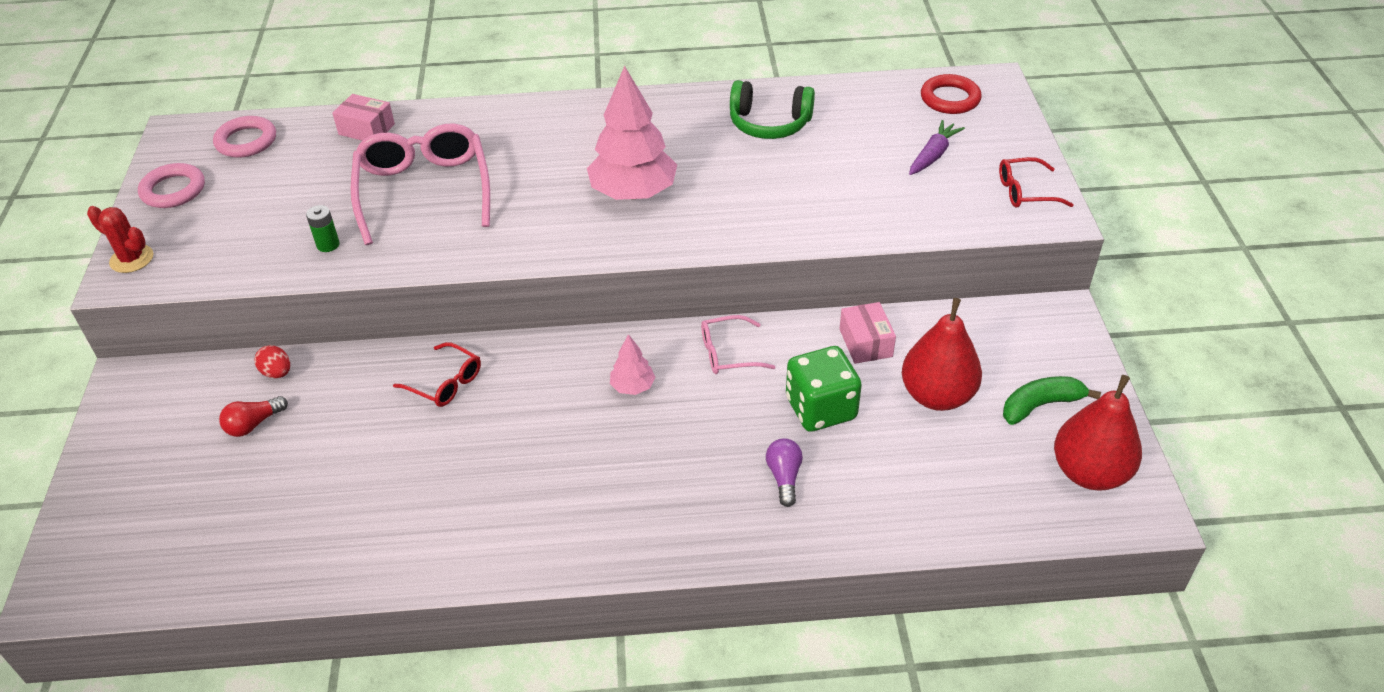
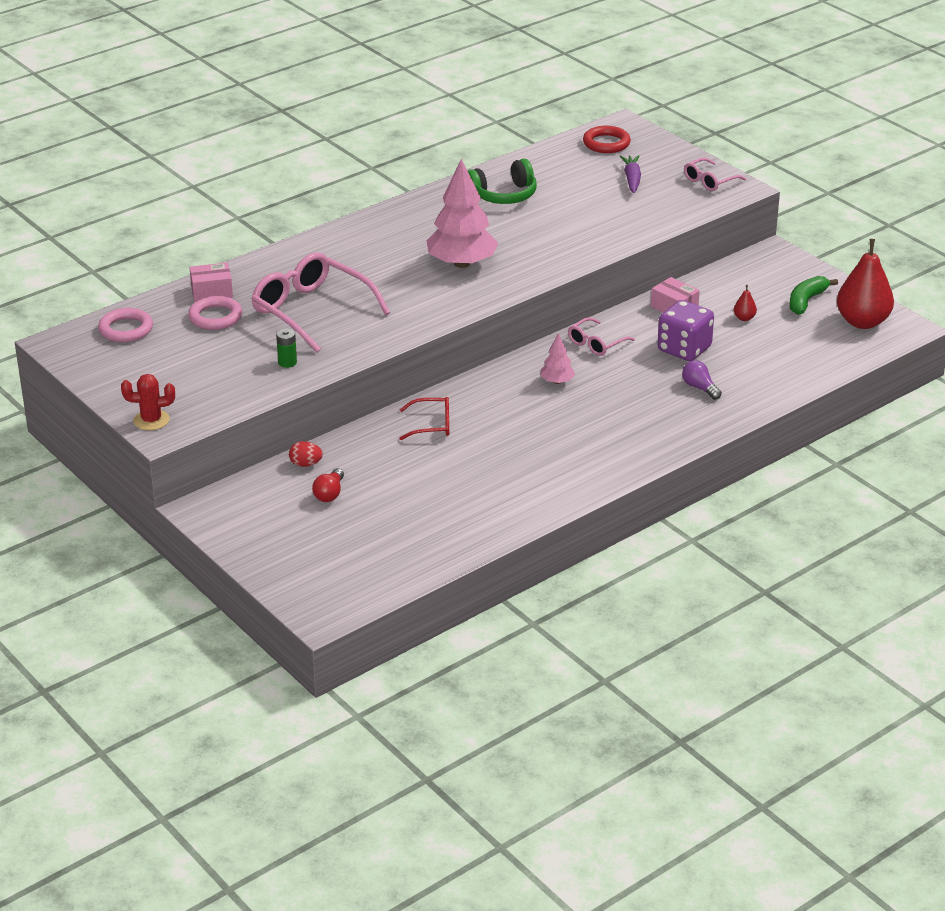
camera: 35 degrees left, 10 degrees down
pink ring [138,163,205,208] -> pink ring moved to [188,296,242,330]
green dice [786,346,862,432] -> purple dice [657,300,714,361]
red pear [902,298,982,411] -> red pear [734,285,757,321], size x0.41
red glasses [999,157,1074,208] -> pink glasses [684,158,746,191]

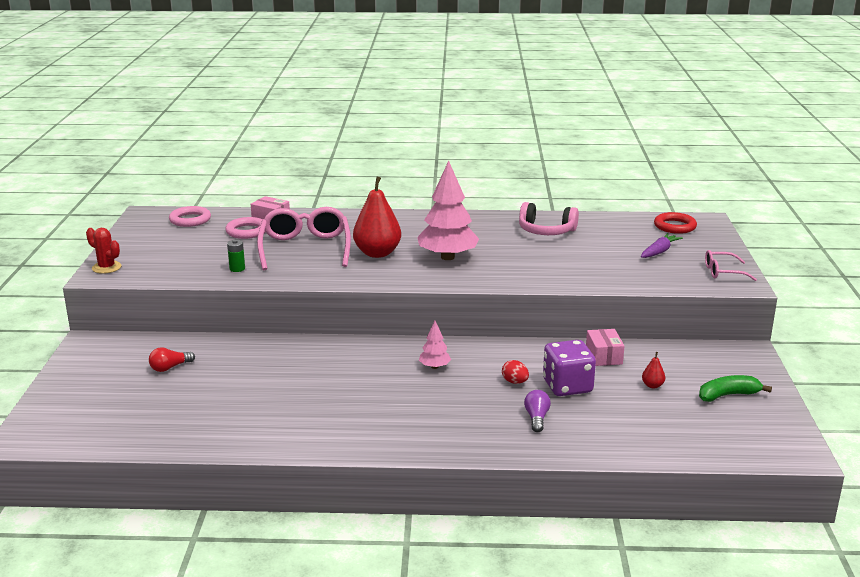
camera: 40 degrees right, 10 degrees down
red egg [289,441,323,467] -> red egg moved to [502,360,529,384]
red glasses [399,397,449,440] -> none
green headphones [468,159,537,204] -> pink headphones [519,202,579,235]
pink glasses [568,317,635,356] -> none
red pear [837,239,894,329] -> red pear moved to [353,177,401,258]

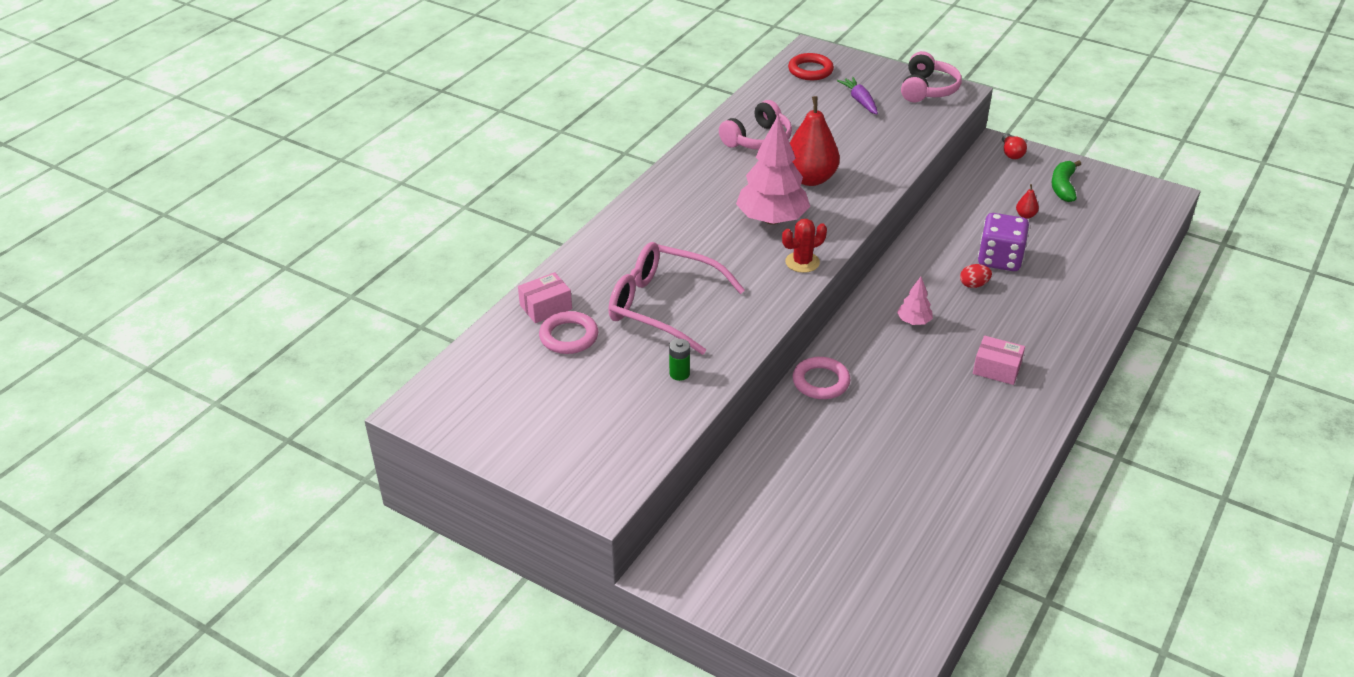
camera: 60 degrees left, 15 degrees up
red cactus [86,228,122,274] -> red cactus moved to [782,219,827,273]
red light bulb [149,347,195,372] -> red light bulb moved to [1002,133,1027,159]
pink ring [169,206,211,227] -> pink ring moved to [793,357,851,399]
red pear [353,177,401,258] -> red pear moved to [790,96,840,186]
purple light bulb [524,390,551,432] -> none
pink box [586,329,625,366] -> pink box moved to [973,336,1025,385]
pink glasses [705,250,757,281] -> pink headphones [901,51,962,102]

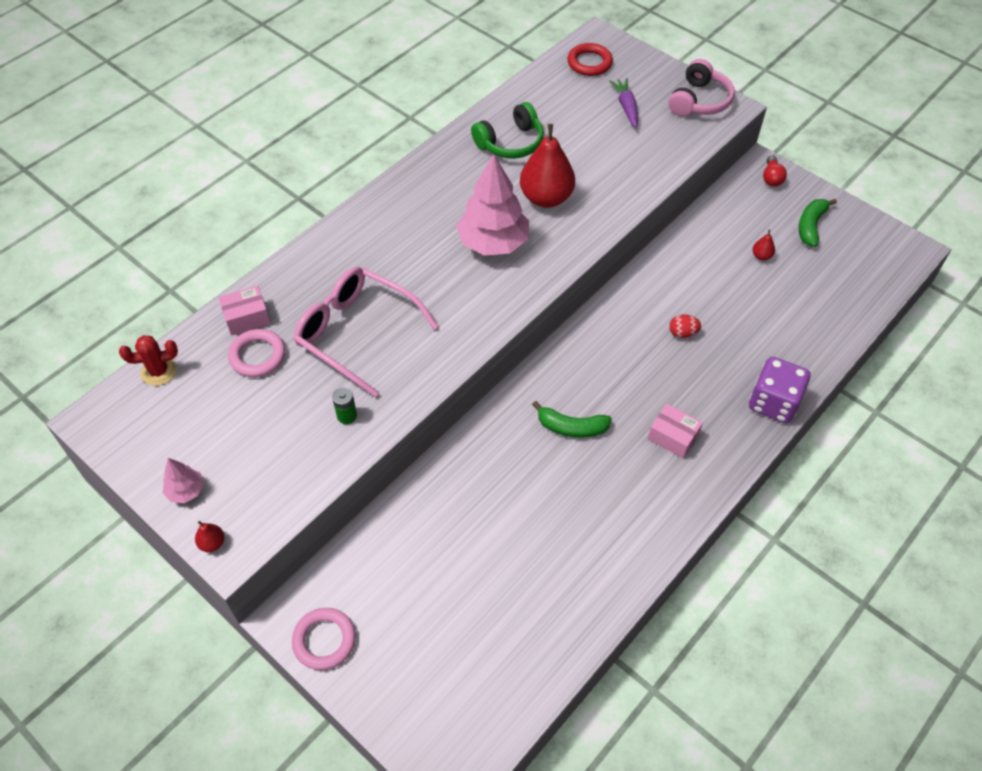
camera: 10 degrees right, 15 degrees up
pink headphones [719,100,792,150] -> green headphones [471,102,544,159]
red cactus [782,219,827,273] -> red cactus moved to [119,335,178,386]
pink ring [793,357,851,399] -> pink ring moved to [292,608,356,670]
pink tree [897,277,933,325] -> pink tree moved to [162,458,204,503]
purple dice [978,213,1029,271] -> purple dice moved to [749,357,810,423]
none -> red pear [195,521,225,552]
none -> green banana [532,401,612,438]

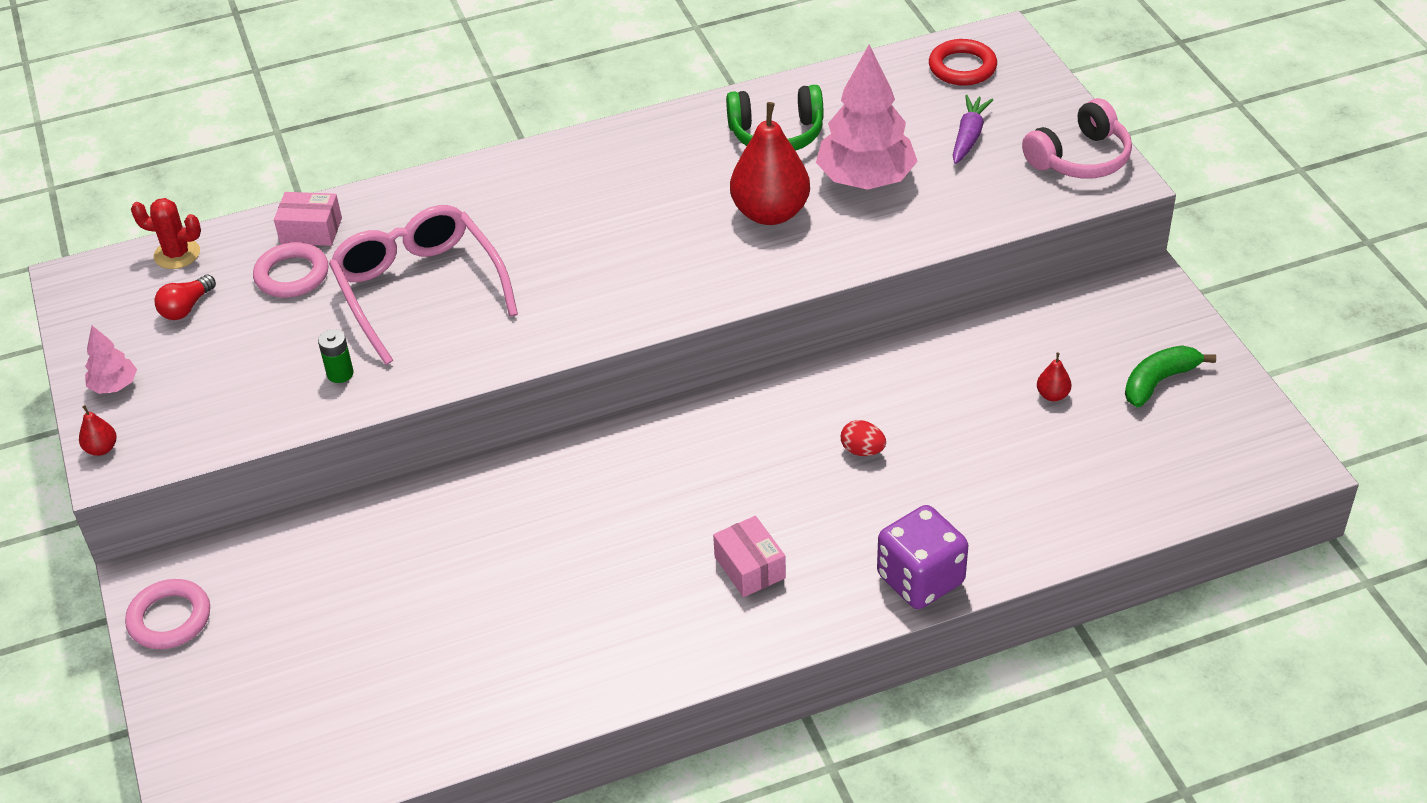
camera: 30 degrees right, 10 degrees down
pink tree [456,154,529,256] -> pink tree moved to [816,44,918,190]
green banana [532,401,612,438] -> none
red light bulb [763,155,787,187] -> red light bulb moved to [154,275,216,320]

